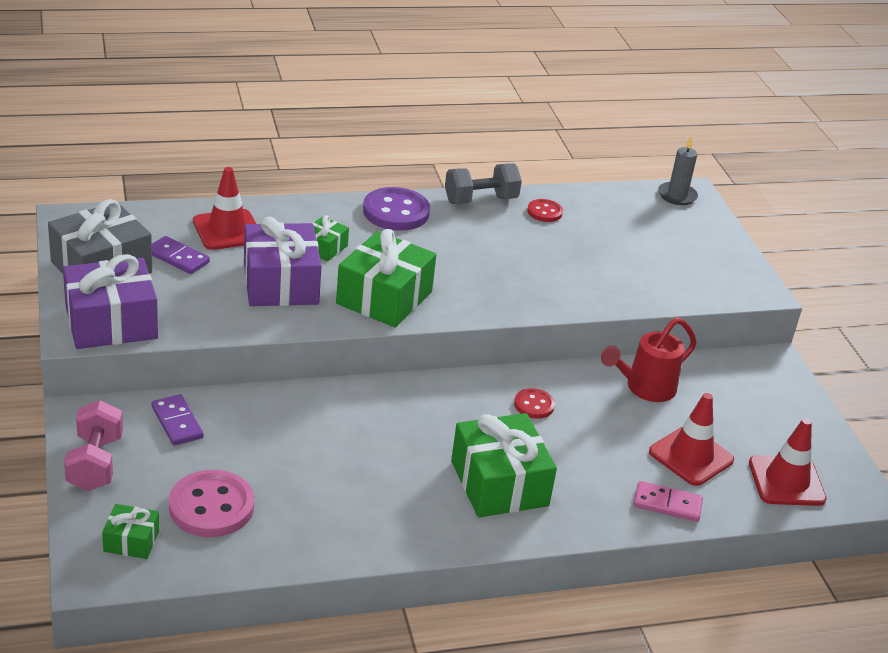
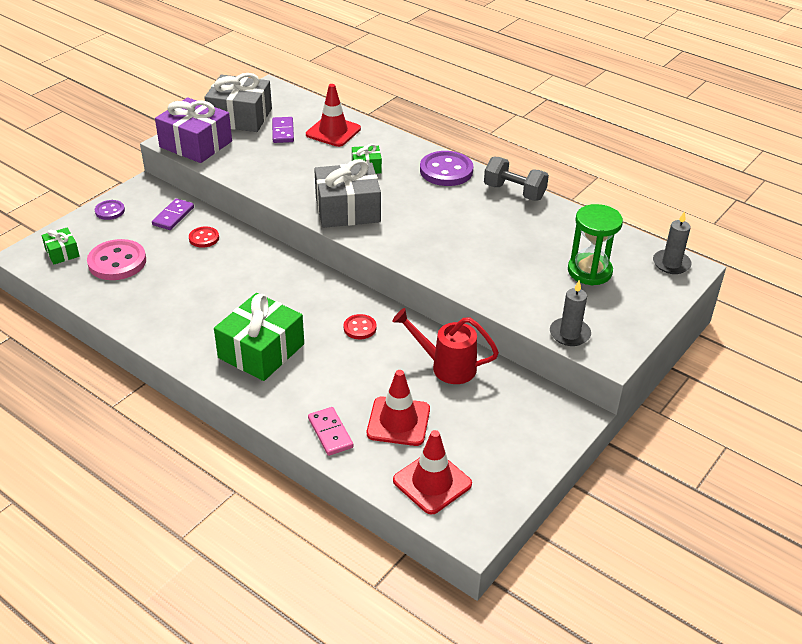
camera: 55 degrees right, 5 degrees up
pink dumbbell [64,400,123,491] -> purple button [95,200,125,220]
purple gift [244,217,322,306] -> none
green gift [336,229,436,328] -> grey gift [314,159,381,228]
red button [527,199,563,222] -> red button moved to [189,227,219,248]
none -> grey candle [550,280,591,346]
none -> green hourglass [568,204,623,286]

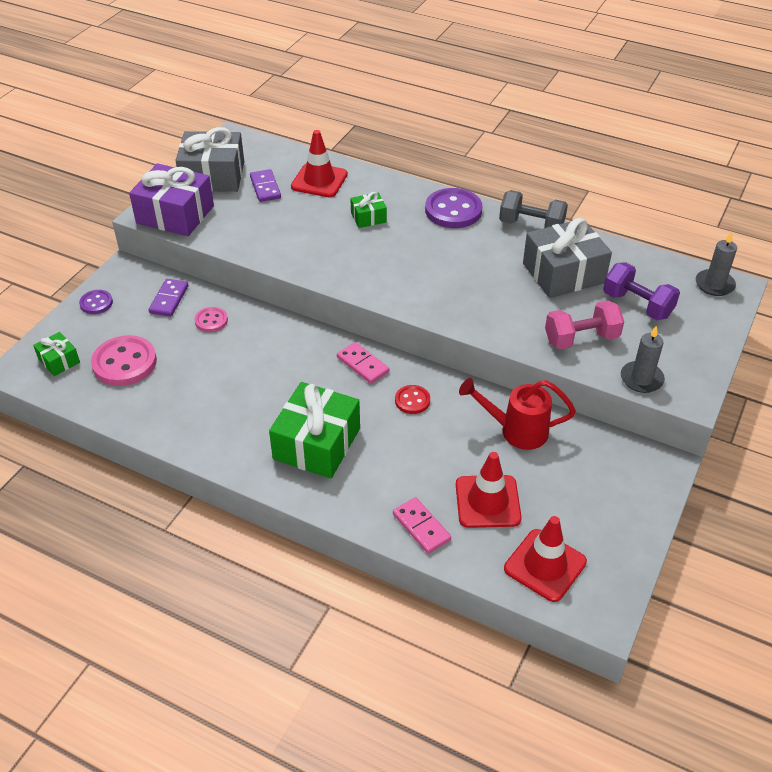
camera: 10 degrees left, 5 degrees up
red button [189,227,219,248] -> pink button [194,307,228,332]
grey gift [314,159,381,228] -> grey gift moved to [523,218,612,298]
green hourglass [568,204,623,286] -> purple dumbbell [603,262,680,320]
none -> pink domino [337,342,389,384]
none -> pink dumbbell [545,300,624,350]

